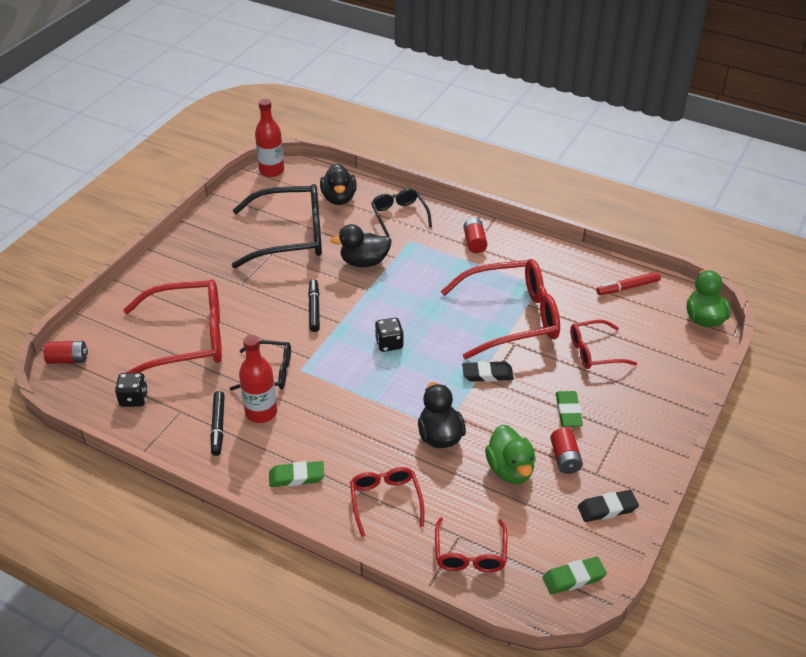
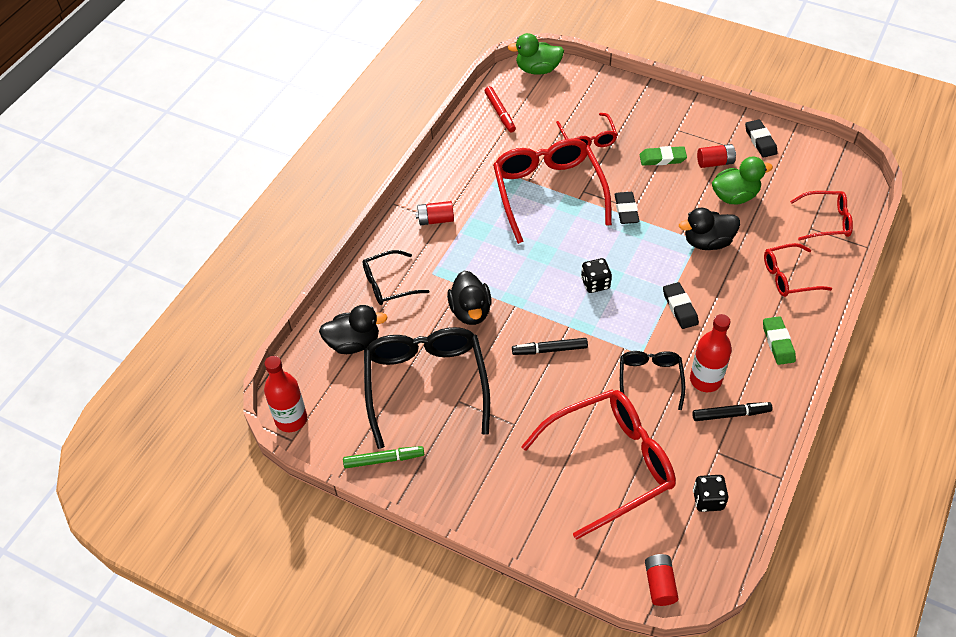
camera: 90 degrees left, 10 degrees up
red glasses [123,279,222,373] -> red glasses turned 75 degrees clockwise [521,389,676,540]
green eraser [543,556,607,594] -> none
none -> green marker [343,446,424,468]
none -> black eraser [663,282,699,329]

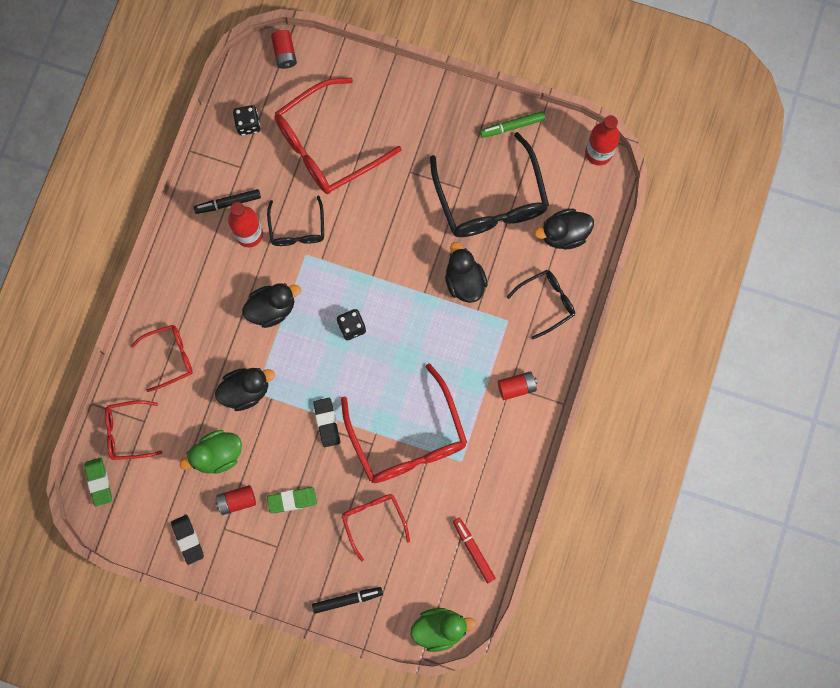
camera: 170 degrees right, 25 degrees up
black marker [512,338,588,355] -> black marker moved to [312,587,383,614]
black eraser [663,282,699,329] -> black duck [242,283,301,328]
green eraser [763,316,796,365] -> green eraser moved to [84,457,112,507]

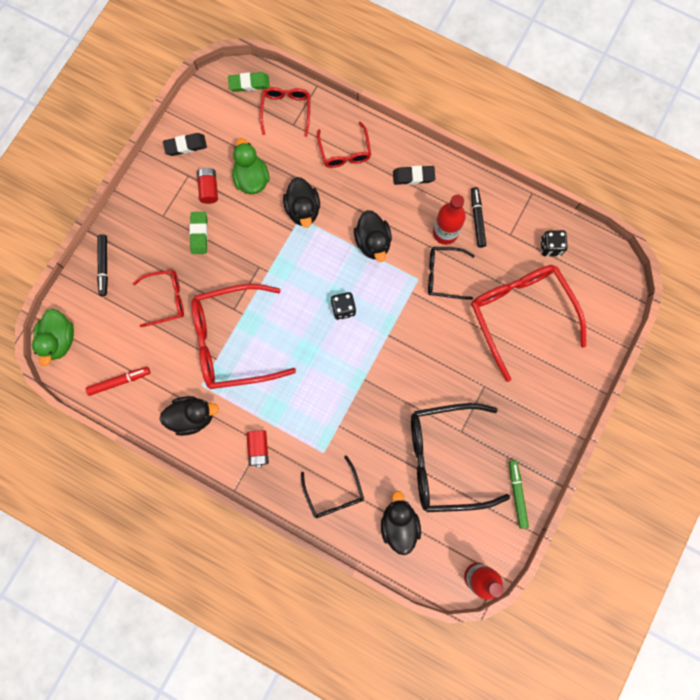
camera: 100 degrees right, 0 degrees up
red battery [271,30,297,69] -> none
black eraser [313,398,340,447] -> black eraser moved to [393,166,435,185]
black duck [445,242,488,303] -> black duck moved to [160,396,219,436]

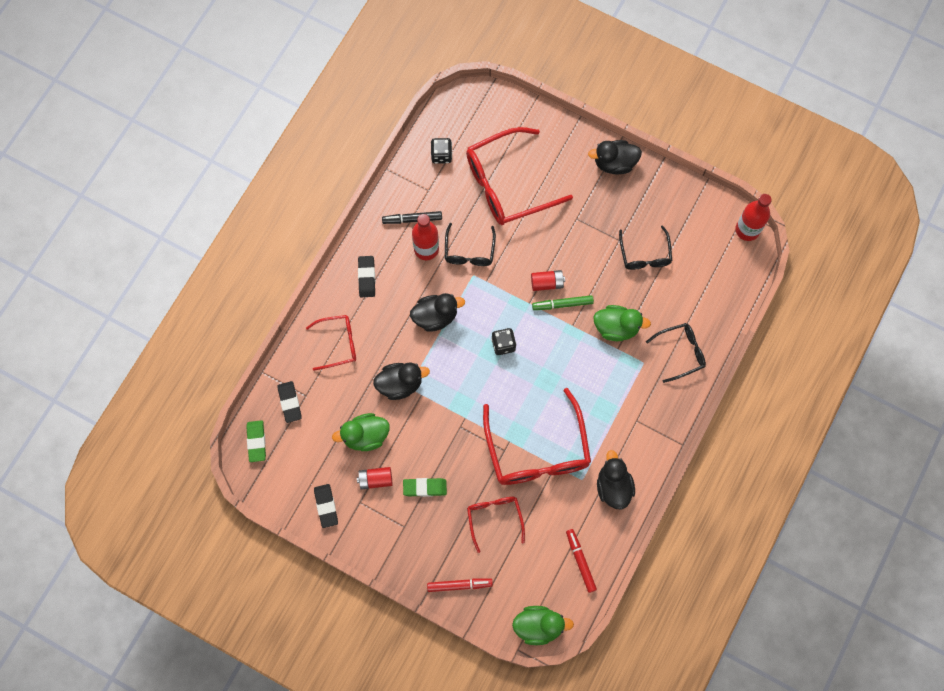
camera: 90 degrees left, 5 degrees down
black marker [97,234,108,296] -> red marker [427,579,493,592]
red battery [246,430,269,468] -> red battery moved to [531,270,565,291]
red glasses [260,87,310,137] -> black eraser [278,381,302,423]
black duck [381,491,421,555] -> black duck moved to [588,140,642,175]
black glasses [411,403,510,512] -> black glasses [619,225,672,270], size x0.53
green marker [509,460,529,529] -> green marker moved to [532,295,594,310]
none -> green duck [593,305,651,341]

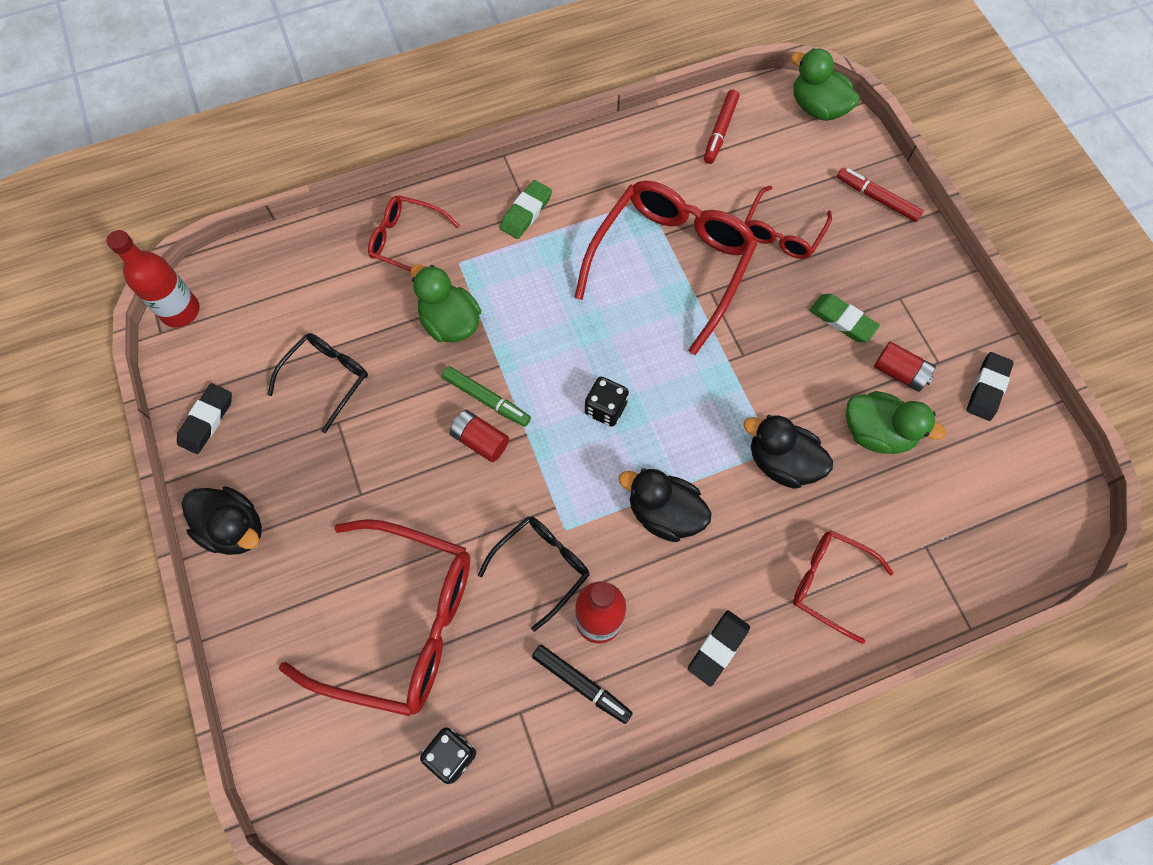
camera: 140 degrees left, 5 degrees down
green eraser [246,420,266,462] -> green eraser moved to [500,180,552,239]
black eraser [278,381,302,423] -> black eraser moved to [177,384,232,454]
black duck [597,450,635,509] -> none
black glasses [646,323,706,383] -> red glasses [368,196,460,271]

